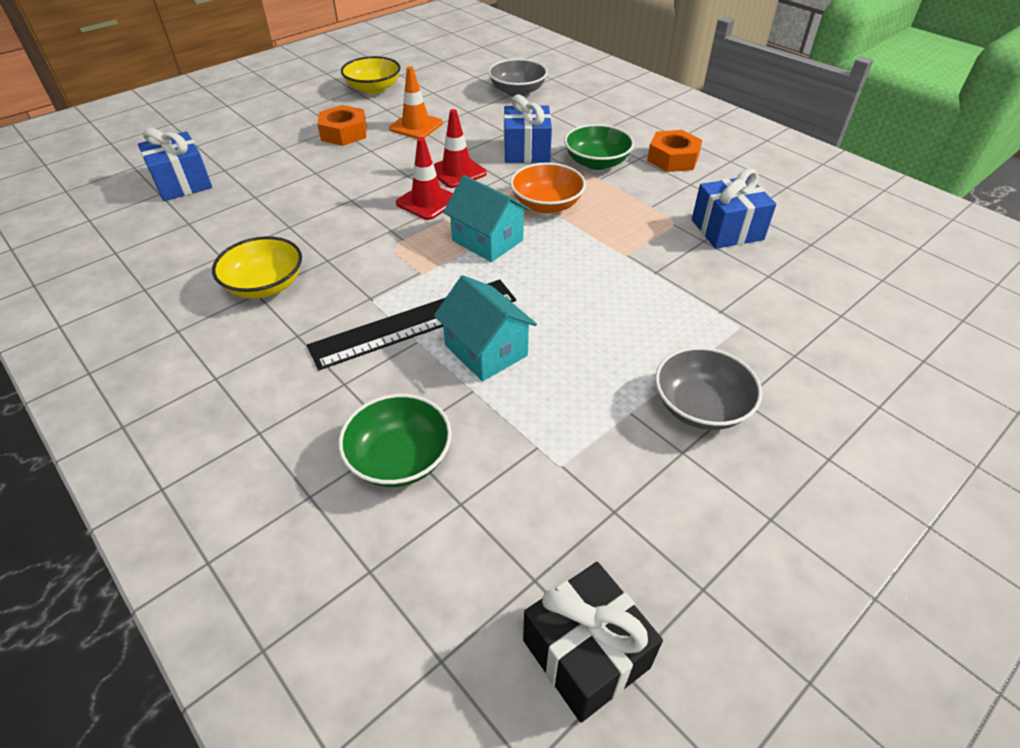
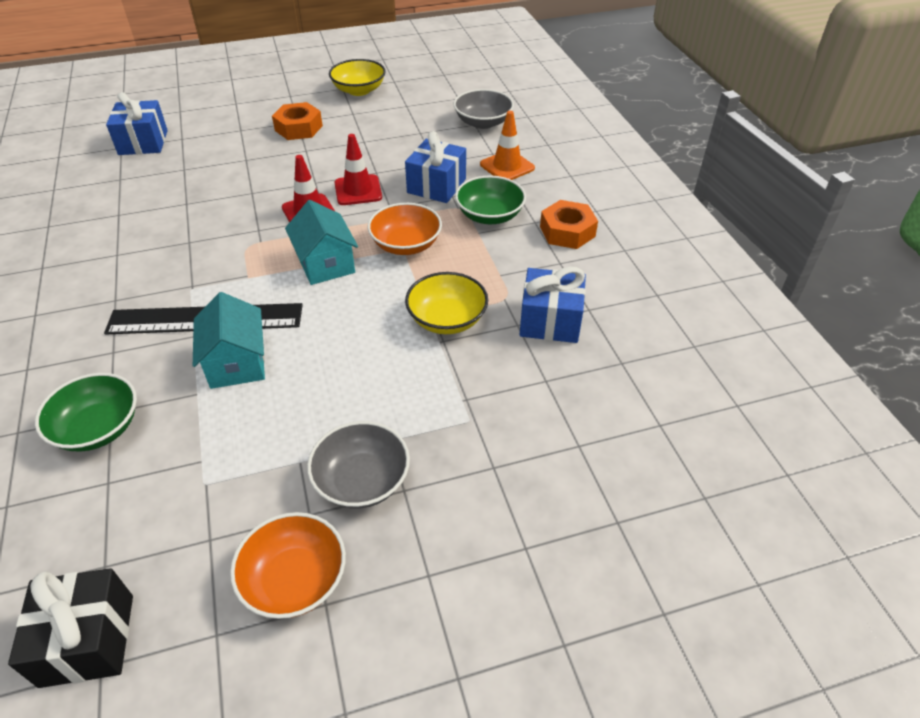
camera: 25 degrees right, 0 degrees up
yellow bowl [212,236,302,299] -> yellow bowl moved to [405,272,488,334]
orange traffic cone [389,66,443,139] -> orange traffic cone moved to [480,111,535,180]
none -> orange bowl [230,512,346,619]

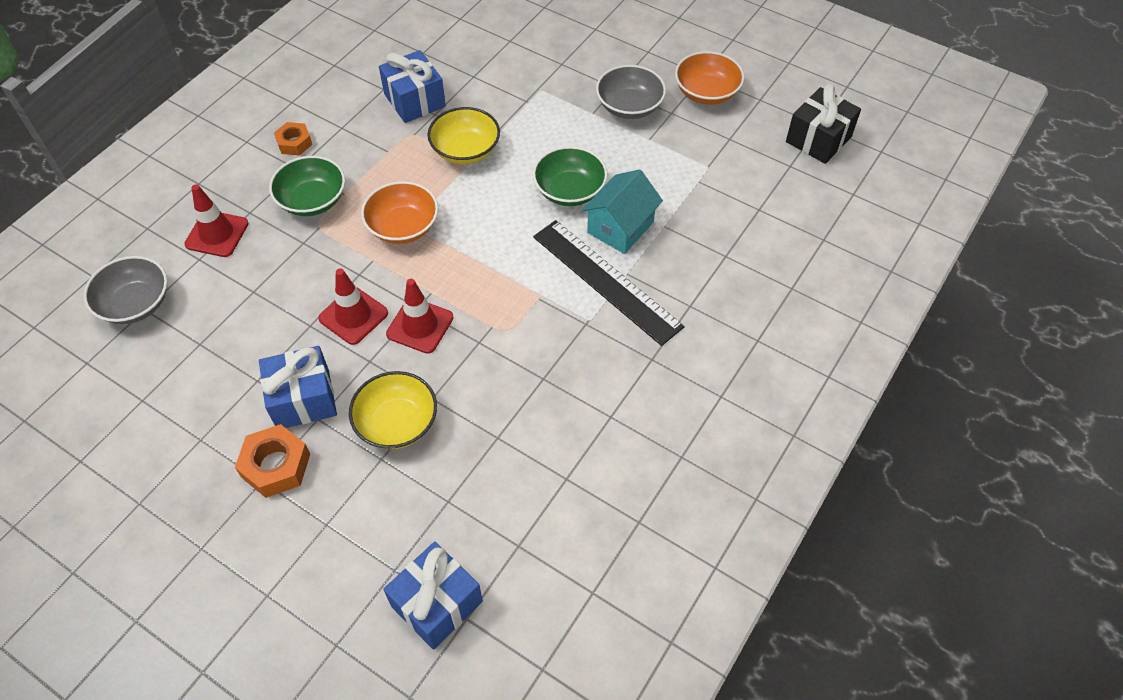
camera: 130 degrees left, 10 degrees up
green bowl [35,373,137,451] -> green bowl moved to [533,146,608,206]
turquoise house [285,200,358,285] -> none
yellow bowl [329,59,386,96] -> yellow bowl moved to [349,371,437,449]
blue gift [405,131,466,203] -> blue gift moved to [259,346,337,428]
orange traffic cone [480,111,535,180] -> red traffic cone [184,184,249,257]
orange nut [540,200,598,249] -> orange nut [274,122,312,156], size x0.65

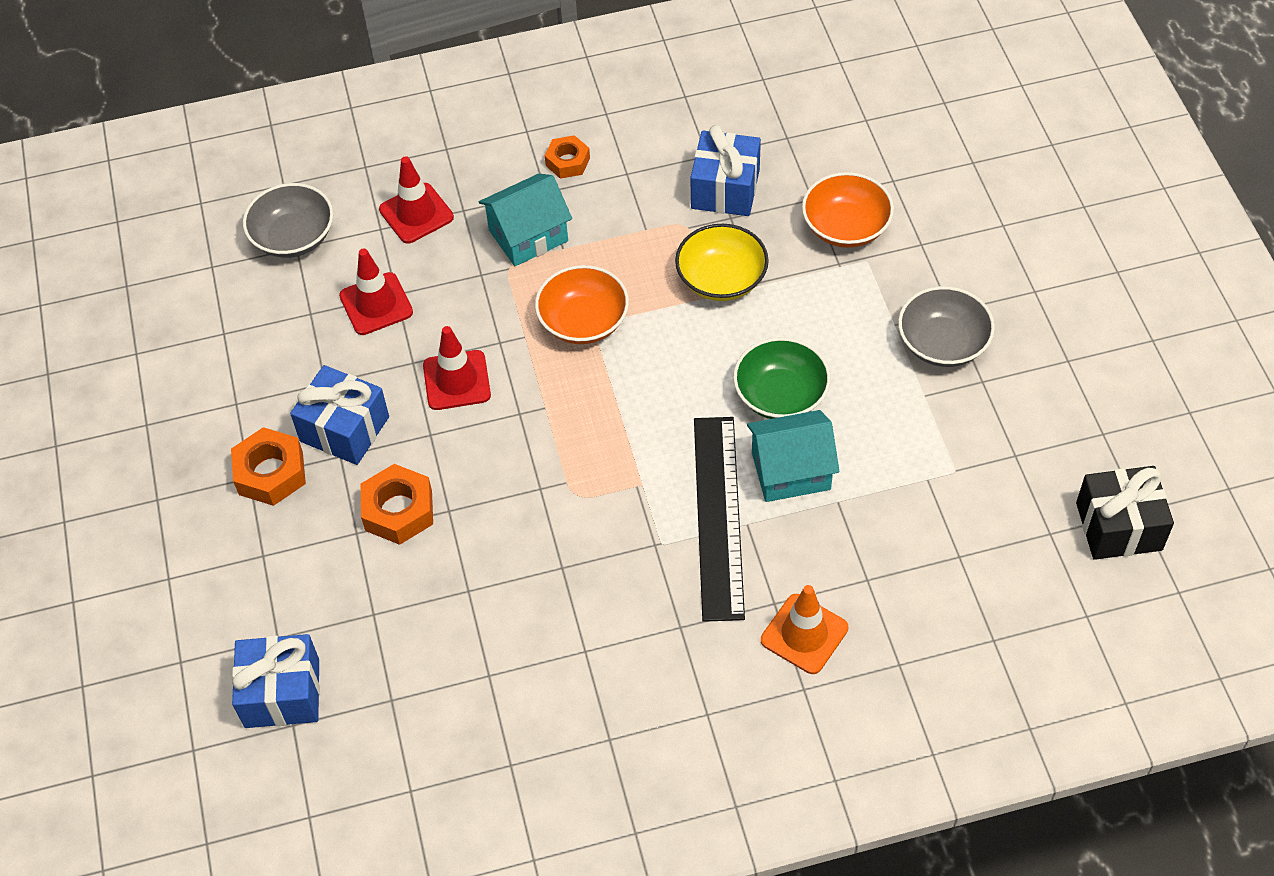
camera: 45 degrees right, 0 degrees up
green bowl [269,156,345,216] -> turquoise house [479,174,572,266]
yellow bowl [349,371,437,449] -> orange nut [361,464,433,545]
red traffic cone [386,279,454,354] -> red traffic cone moved to [339,248,413,335]
orange bowl [675,51,745,105] -> orange bowl moved to [802,172,894,248]
none -> orange traffic cone [761,585,848,674]

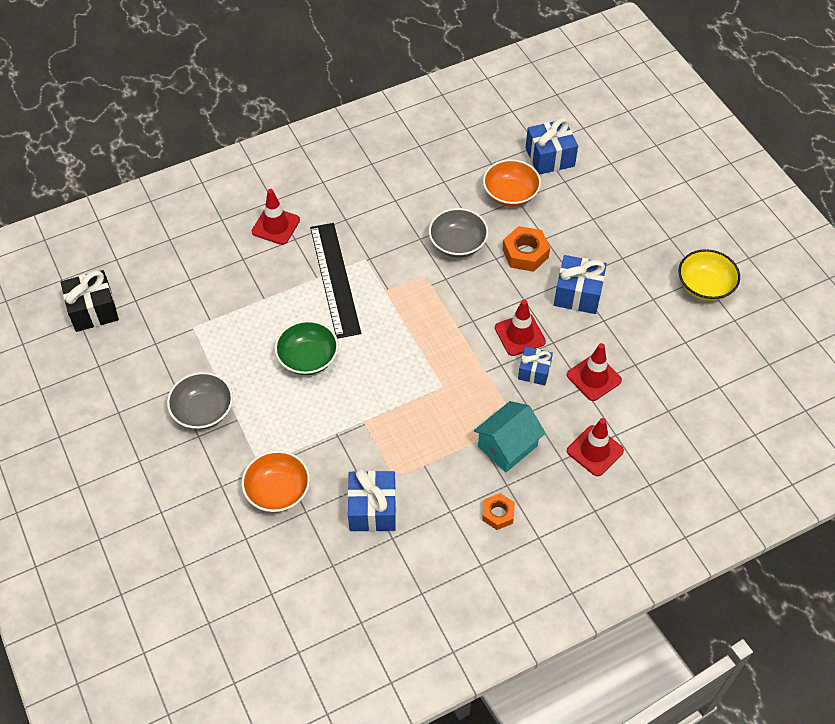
camera: 165 degrees right, 0 degrees up
orange nut [231,427,306,506] -> none
grey bowl [243,183,333,258] -> grey bowl moved to [429,208,488,258]
orange bowl [535,265,629,344] -> orange bowl moved to [483,159,541,207]
yellow bowl [675,224,769,301] -> yellow bowl moved to [679,249,740,301]
turquoise house [747,410,839,502] -> none
orange traffic cone [761,585,848,674] -> red traffic cone [252,189,300,245]
none -> blue gift [518,347,553,385]

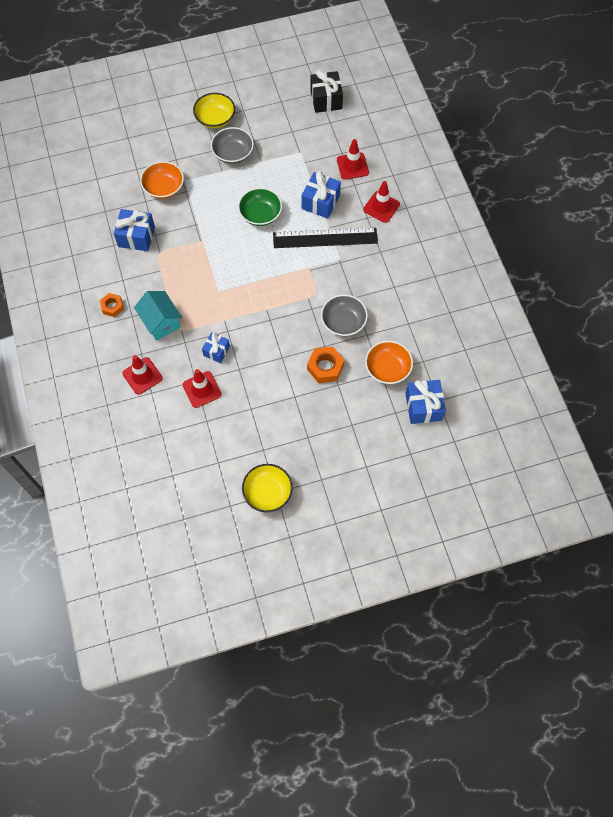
camera: 100 degrees right, 10 degrees up
red traffic cone [495,300,546,356] -> red traffic cone moved to [337,139,369,180]
blue gift [554,255,607,314] -> blue gift moved to [302,171,341,219]
none -> yellow bowl [193,93,235,128]

